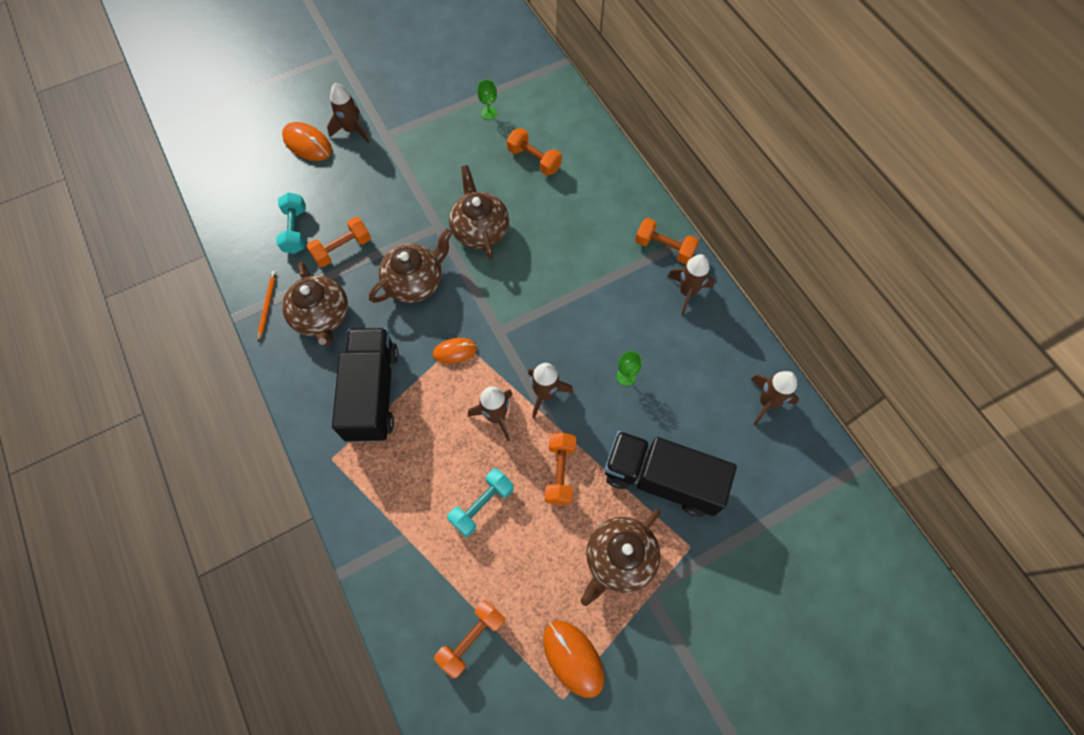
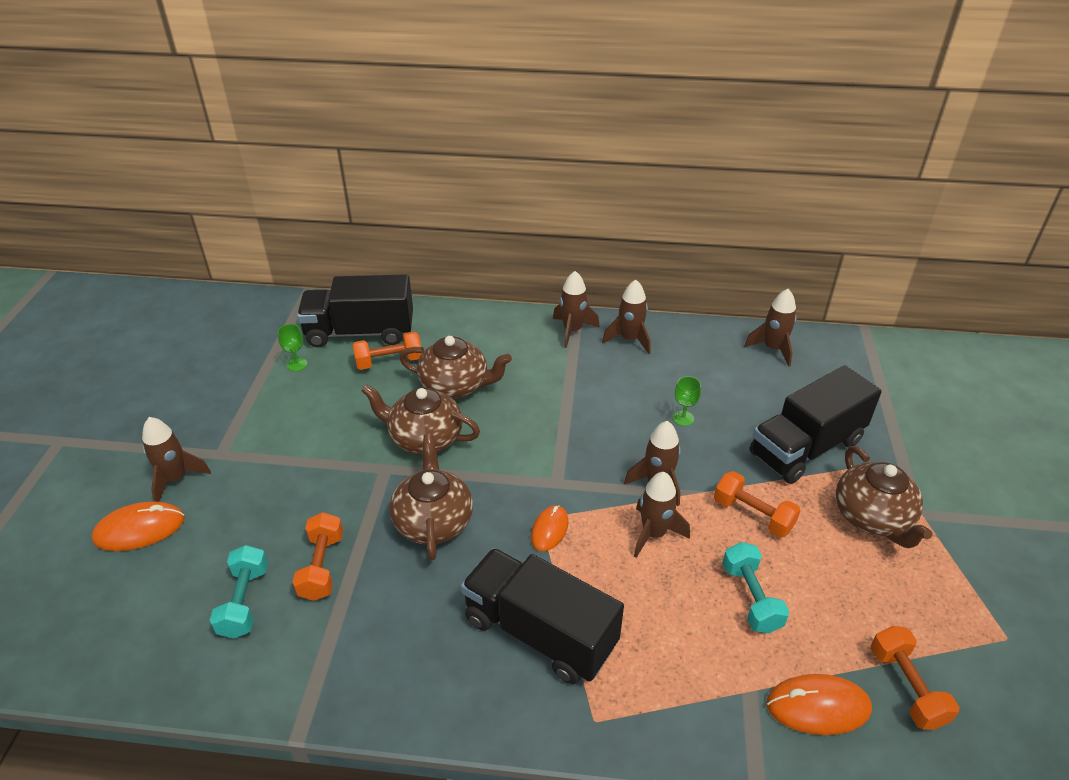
camera: 55 degrees left, 25 degrees down
orange pencil [258,271,277,342] -> none
turquoise dumbbell [276,192,306,254] -> turquoise dumbbell turned 60 degrees clockwise [210,545,268,639]
brown teapot [282,262,348,346] -> brown teapot moved to [399,336,512,399]
orange mouse [543,621,604,698] -> orange mouse moved to [767,674,872,735]
orange dumbbell [635,218,699,264] -> brown rocket [553,271,600,348]
none -> black truck [297,274,413,347]

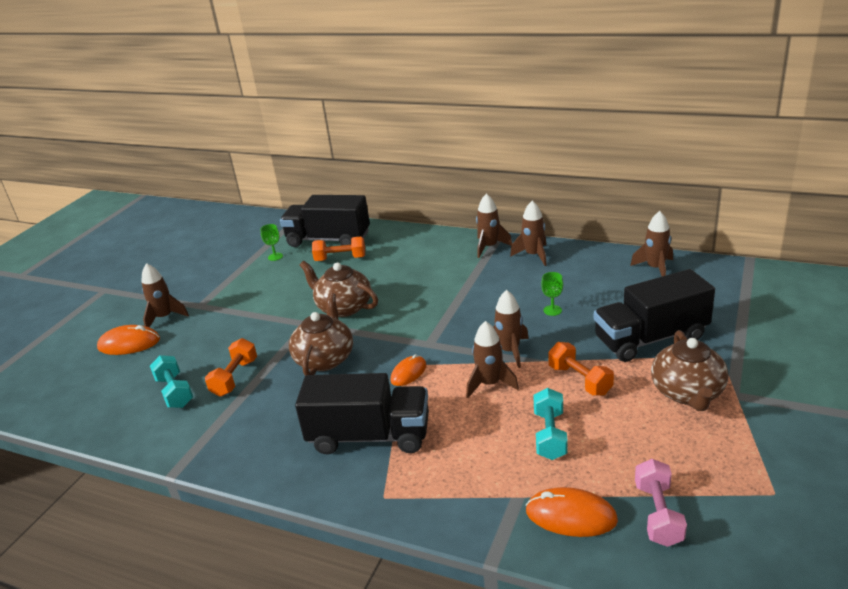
camera: 20 degrees right, 10 degrees down
turquoise dumbbell [210,545,268,639] -> turquoise dumbbell turned 45 degrees counterclockwise [150,355,193,408]
brown teapot [399,336,512,399] -> none
black truck [461,548,624,684] -> black truck turned 135 degrees clockwise [295,373,429,454]
orange dumbbell [871,626,960,730] -> pink dumbbell [635,459,687,547]

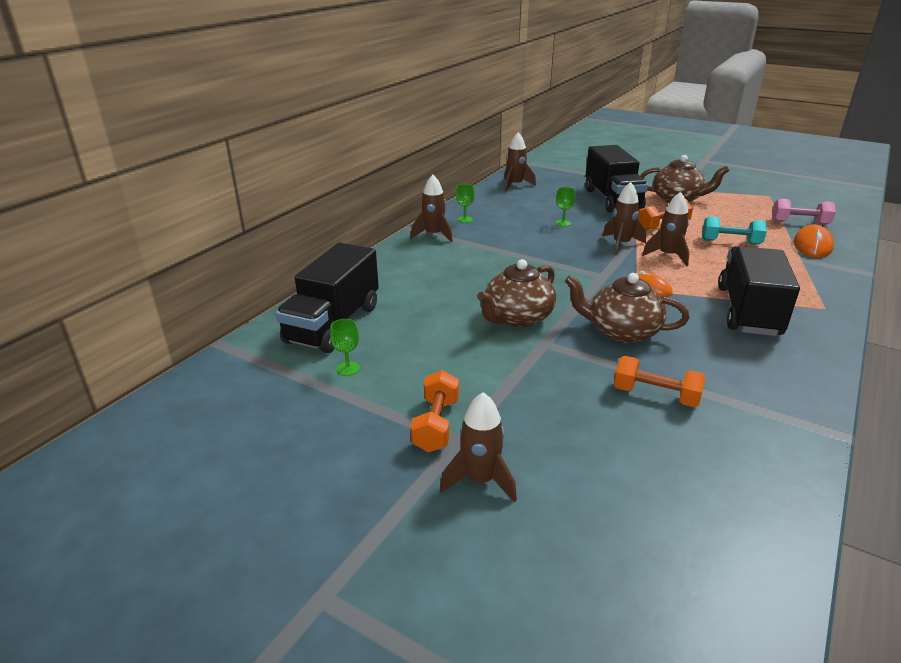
camera: 85 degrees left, 0 degrees up
orange mouse [97,325,160,355] -> none
turquoise dumbbell [150,355,193,408] -> none
orange dumbbell [312,237,365,261] -> orange dumbbell moved to [410,370,459,452]
brown rocket [510,201,547,266] -> green goblet [456,184,475,223]

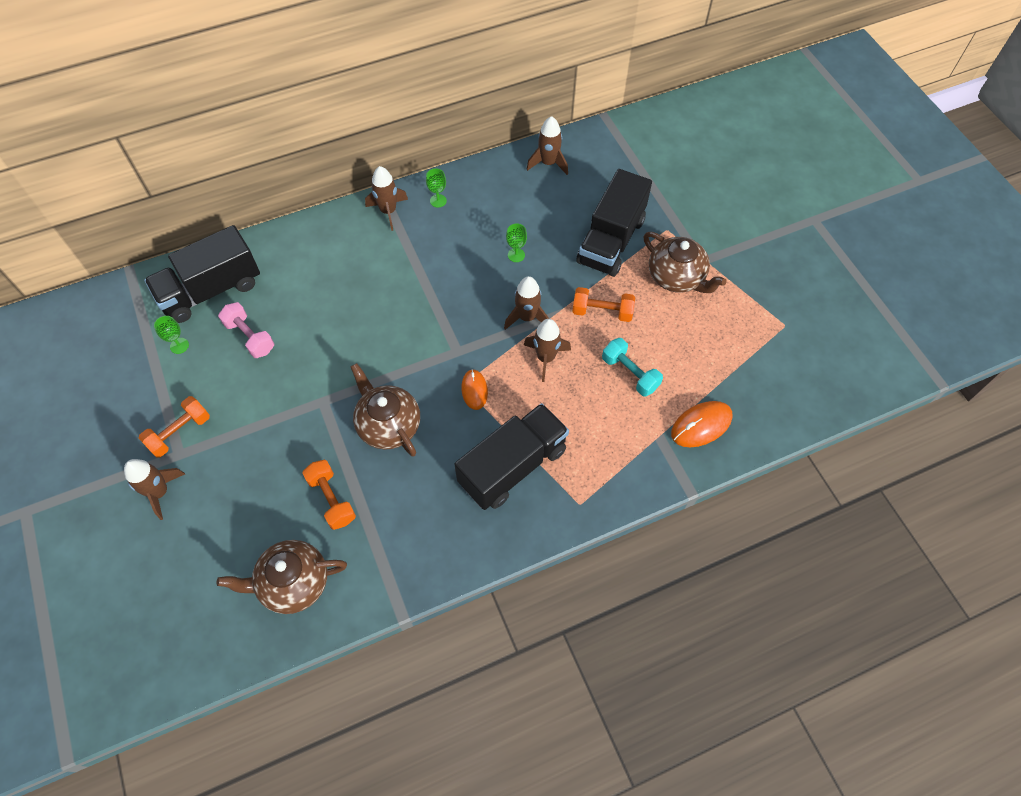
camera: 35 degrees right, 30 degrees up
brown teapot [477,259,556,327] -> brown teapot moved to [217,540,347,614]
pink dumbbell [772,199,836,225] -> pink dumbbell moved to [218,302,274,358]

